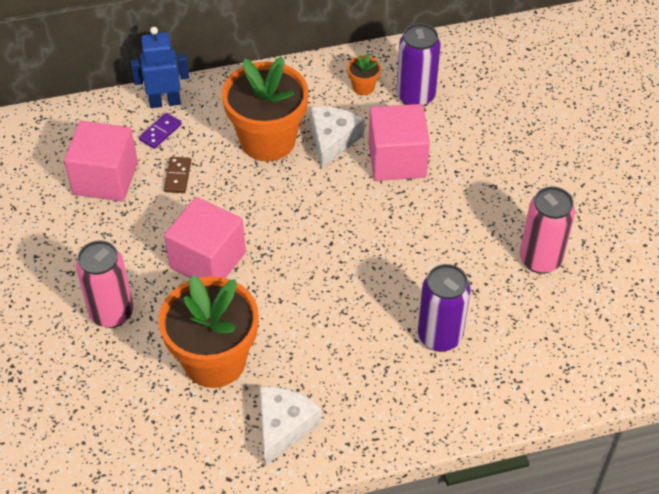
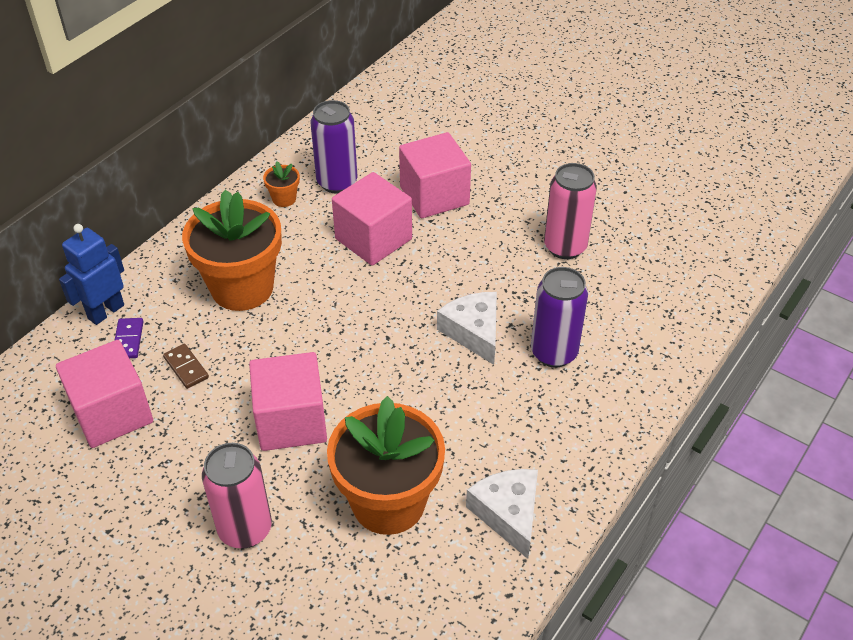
camera: 40 degrees left, 5 degrees down
white cheese [310,107,364,169] -> white cheese moved to [437,292,497,365]
none -> pink cube [399,132,471,218]

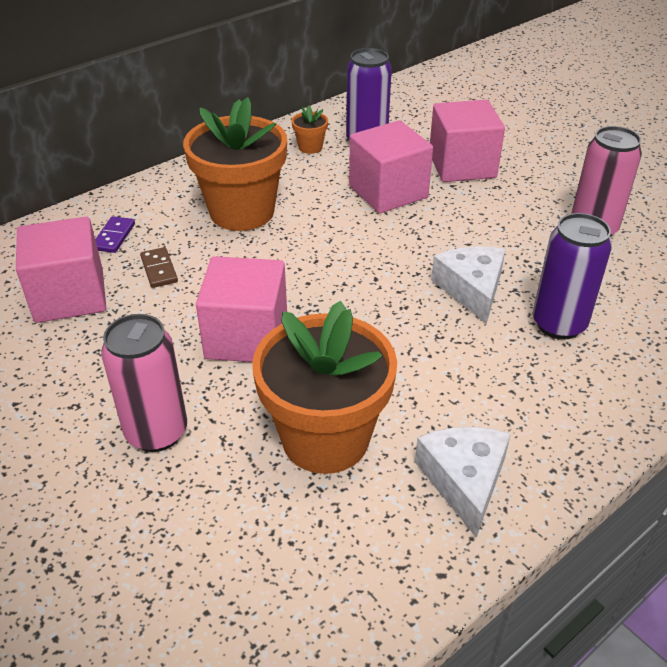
camera: 15 degrees right, 5 degrees down
blue robot [59,224,124,325] -> none

